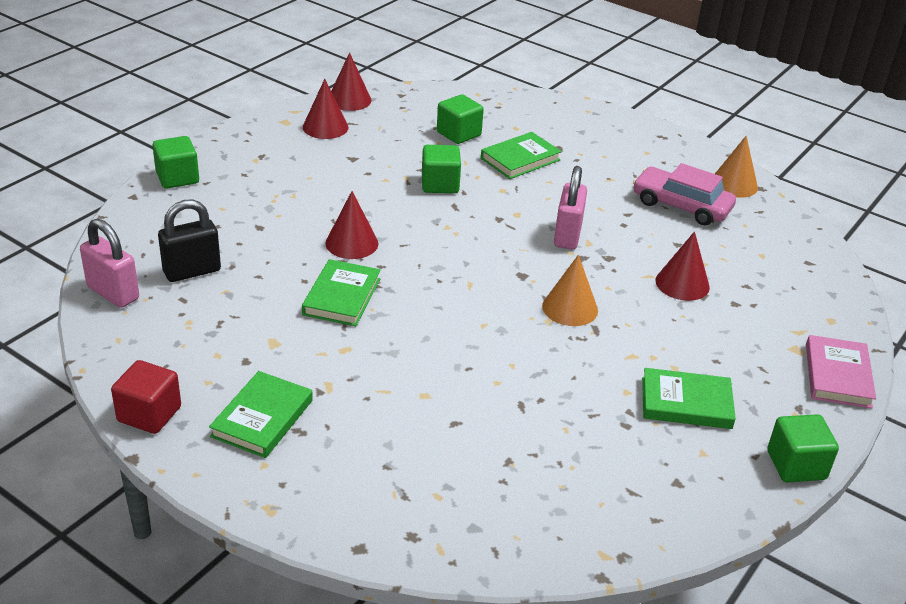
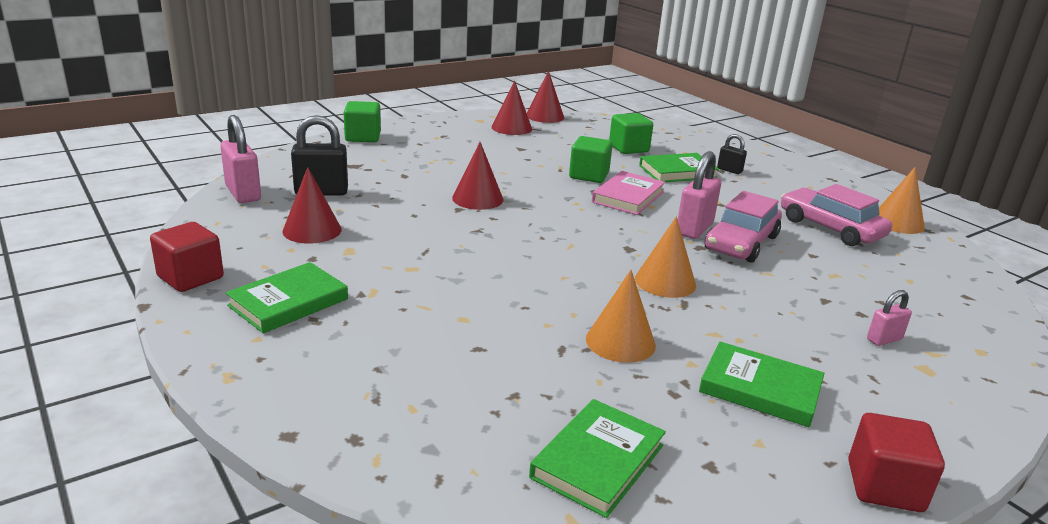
camera: 20 degrees right, 10 degrees down
green book [302,259,381,326] -> green book moved to [529,399,666,518]
red cone [656,231,710,301] -> red cone moved to [283,167,342,244]
green cube [767,414,839,482] -> red cube [848,413,945,512]
pink book [806,335,876,409] -> pink book moved to [592,171,665,215]
none -> orange cone [586,270,656,363]
none -> pink car [705,191,782,263]
none -> black padlock [717,134,747,174]
none -> pink padlock [867,290,912,346]

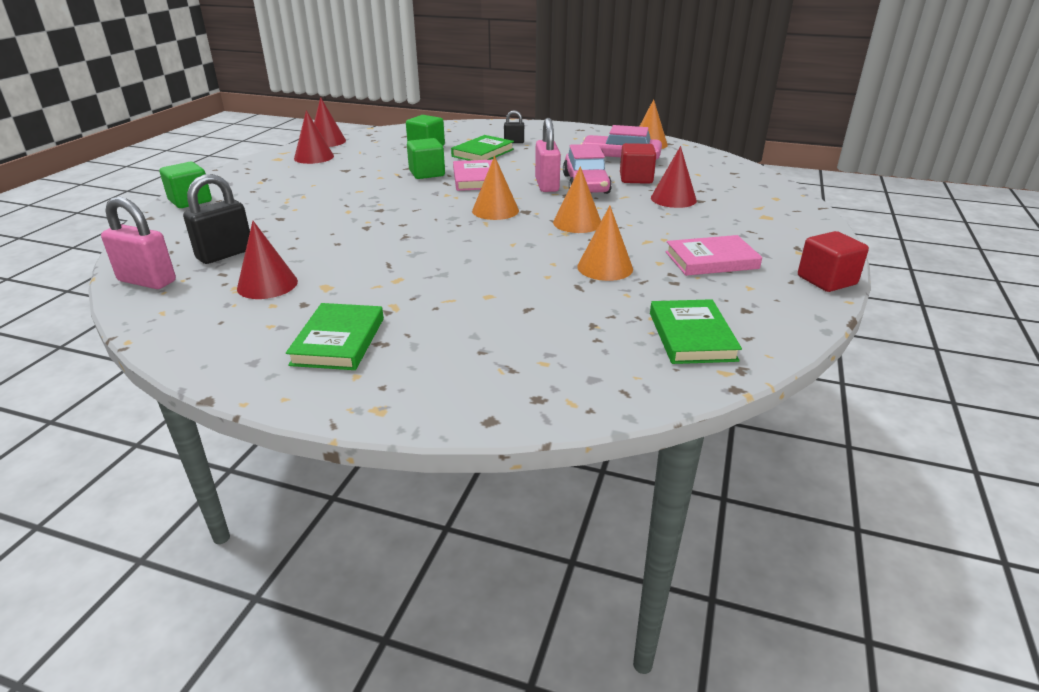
camera: 35 degrees left, 5 degrees up
red cube [150,222,224,292] -> red cube moved to [620,143,656,184]
red cone [452,142,503,210] -> red cone moved to [651,146,697,208]
green book [699,342,824,427] -> pink book [665,235,762,276]
pink padlock [867,290,912,346] -> none
none -> orange cone [472,156,519,220]

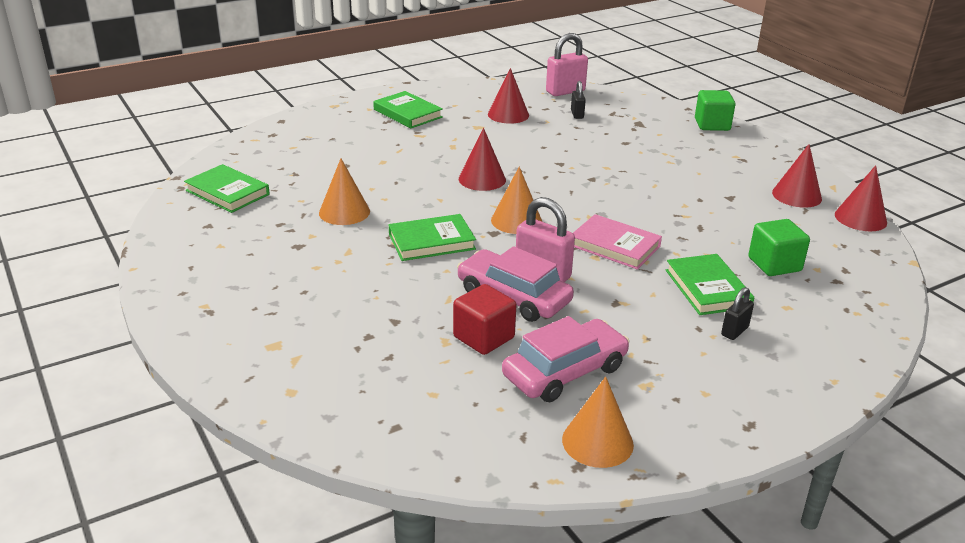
camera: 130 degrees right, 0 degrees up
black padlock [183,174,250,264] -> black padlock [571,81,586,119], size x0.56
green cube [407,138,445,179] -> none
orange cone [553,166,601,233] -> green book [389,214,476,261]
red cone [651,146,697,208] -> red cone moved to [459,128,506,191]
pink book [665,235,762,276] -> none
red cube [798,231,869,292] -> none

